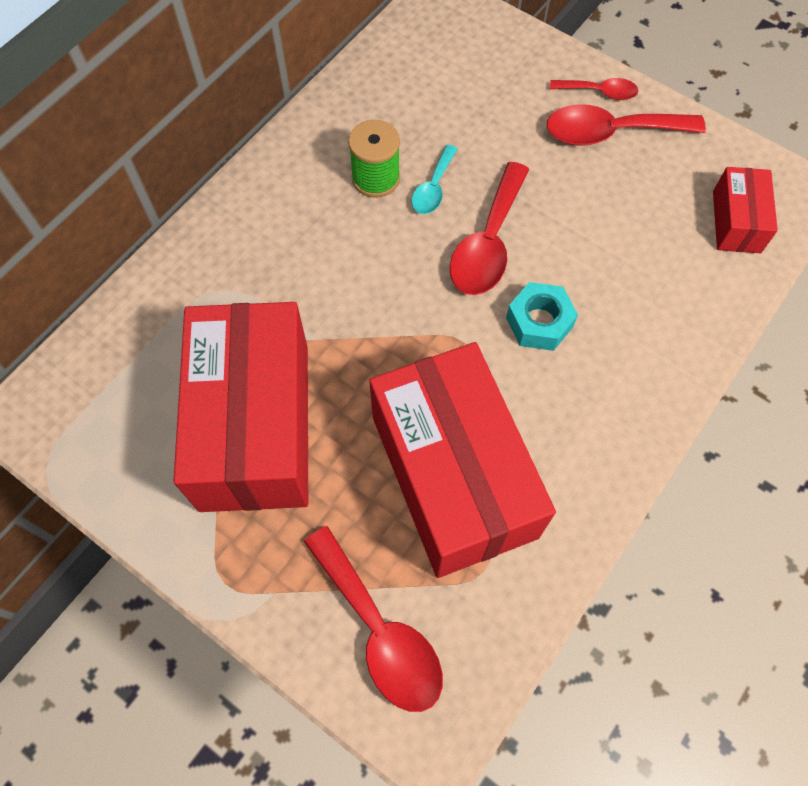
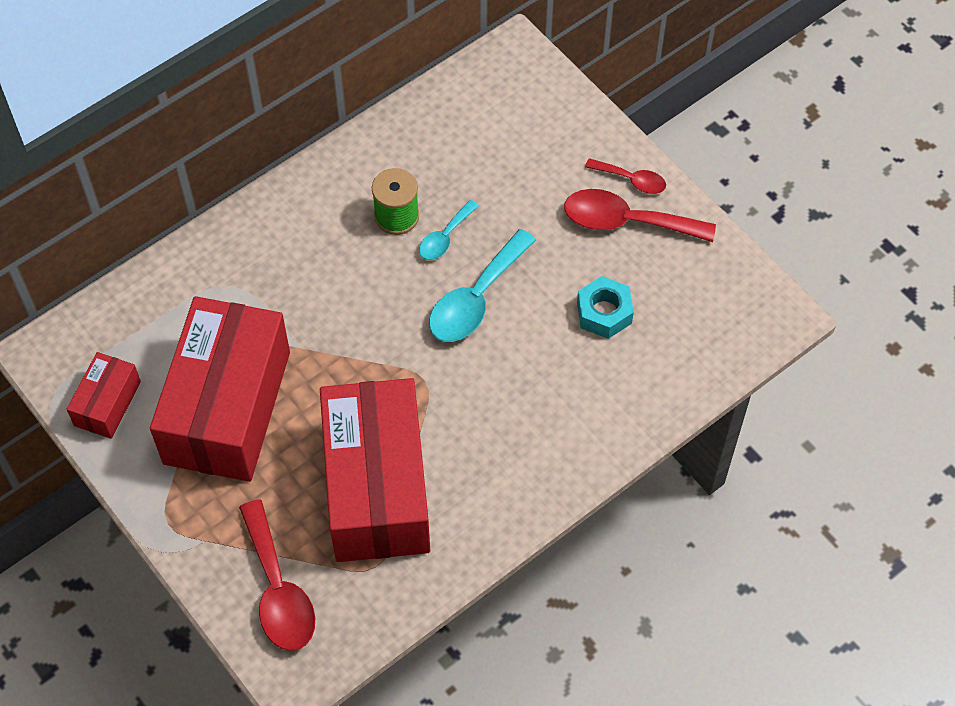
camera: 15 degrees right, 5 degrees down
red spoon [450,162,530,295] -> turquoise spoon [429,229,536,342]
turquoise nut [506,282,578,351] -> turquoise nut moved to [577,276,634,339]
red box [713,167,778,253] -> red box moved to [67,352,141,439]

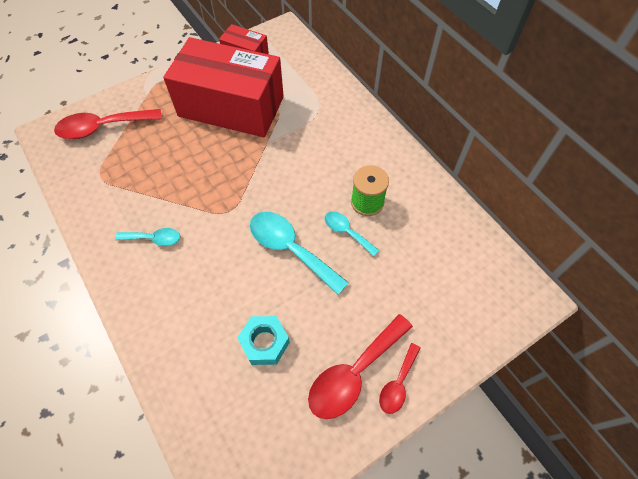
camera: 95 degrees right, 0 degrees up
red box [320,378,430,562] -> none
red spoon [564,189,716,242] -> red spoon turned 150 degrees counterclockwise [308,314,413,419]
none -> turquoise spoon [115,228,180,246]

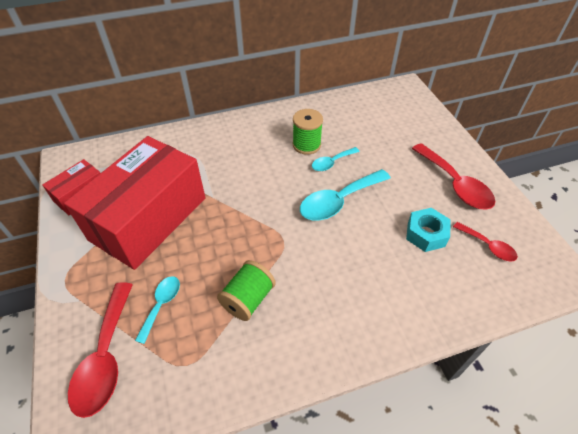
camera: 75 degrees left, 10 degrees down
turquoise spoon [115,228,180,246] -> turquoise spoon moved to [135,276,180,344]
red spoon [379,343,420,414] -> red spoon moved to [453,222,518,262]
none -> green spool [217,260,276,321]

